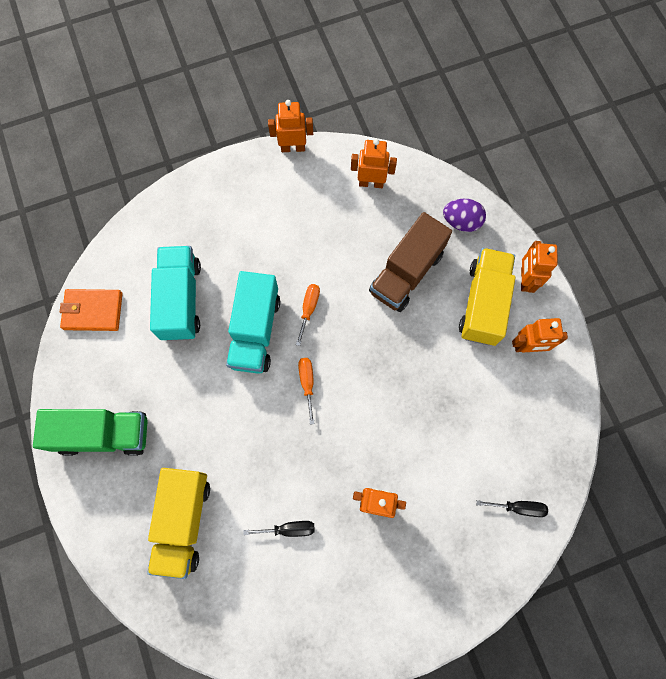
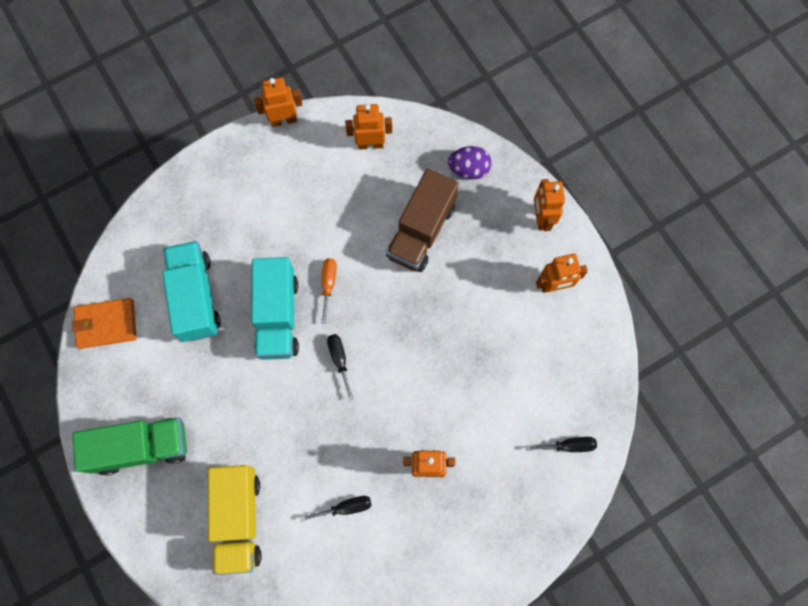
camera: 10 degrees left, 0 degrees up
orange screwdriver [298,358,314,425] -> black screwdriver [327,334,353,401]
yellow truck [459,248,516,346] -> none

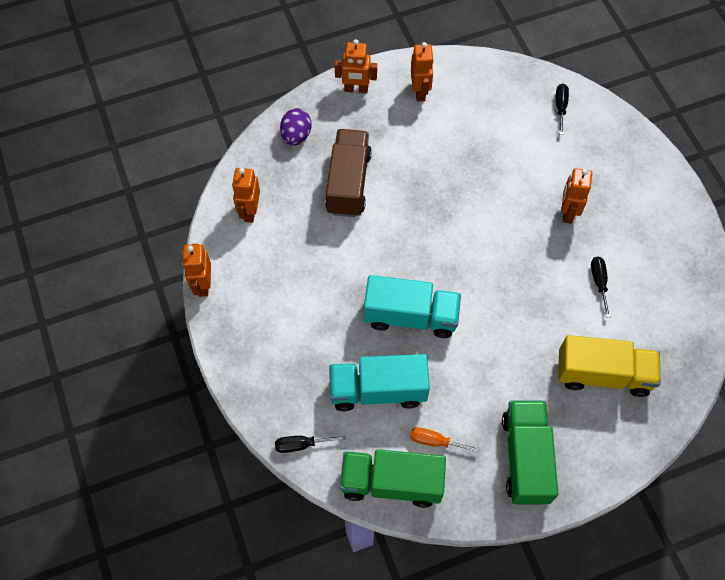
camera: 80 degrees left, 10 degrees down
orange wallet [72,298,137,349] -> green truck [340,449,446,508]
orange screwdriver [321,258,337,324] -> orange screwdriver moved to [410,427,480,453]
black screwdriver [327,334,353,401] -> black screwdriver moved to [275,435,346,453]
brown truck [386,168,459,272] -> brown truck turned 120 degrees counterclockwise [325,129,372,217]

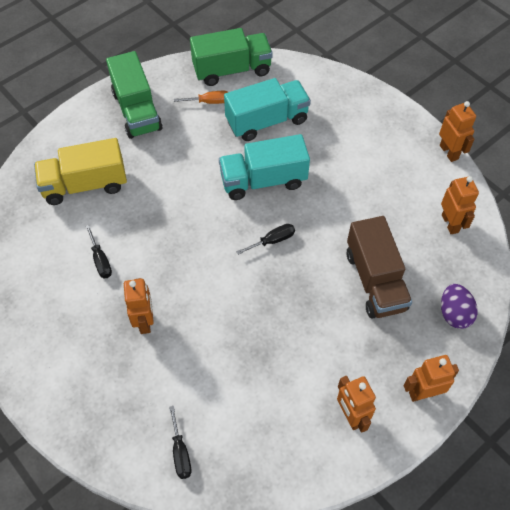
camera: 160 degrees right, 5 degrees down
black screwdriver [275,435,346,453] -> black screwdriver moved to [236,224,295,255]

